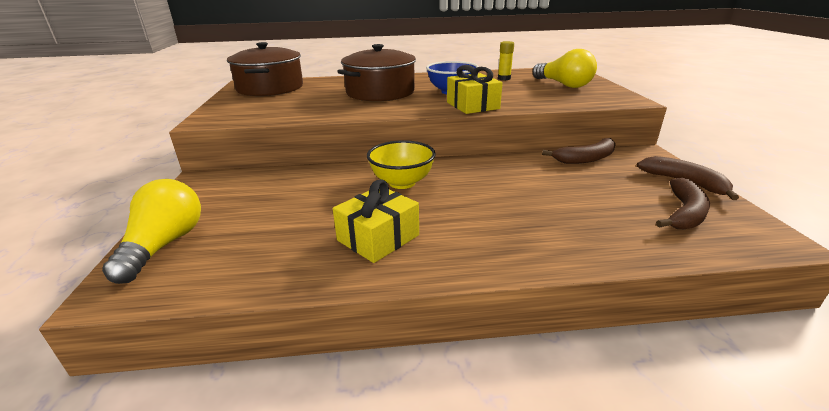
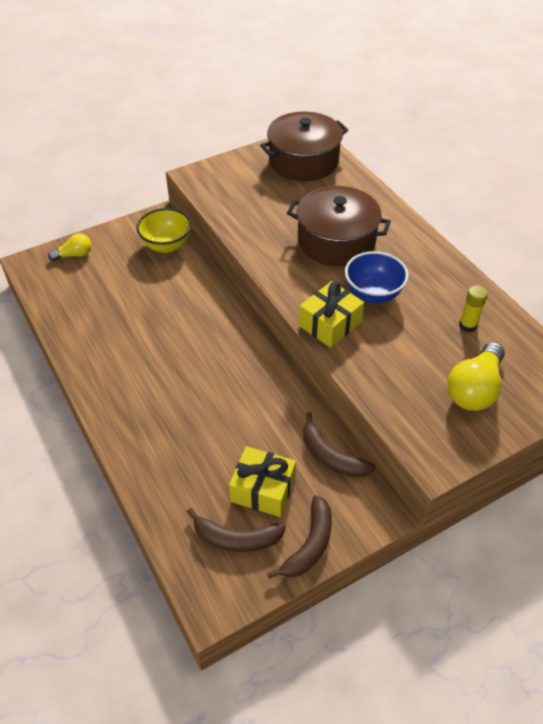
camera: 65 degrees right, 20 degrees up
yellow light bulb [102,179,201,284] -> yellow light bulb [48,233,92,261], size x0.58
yellow gift [333,179,419,263] -> yellow gift moved to [229,446,296,517]
yellow bowl [367,140,436,189] -> yellow bowl moved to [136,208,192,253]

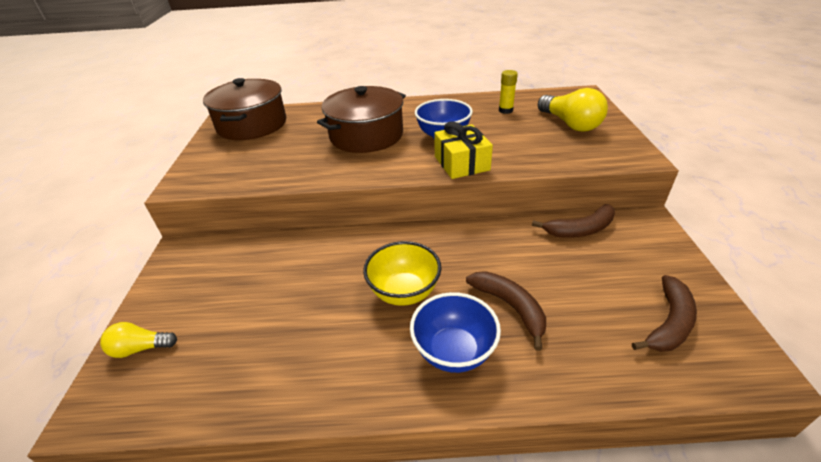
camera: 60 degrees left, 10 degrees down
yellow light bulb [48,233,92,261] -> yellow light bulb turned 105 degrees counterclockwise [100,322,177,358]
yellow bowl [136,208,192,253] -> yellow bowl moved to [363,241,441,306]
yellow gift [229,446,296,517] -> none
brown banana [267,495,332,579] -> brown banana moved to [466,271,546,351]
none -> blue bowl [410,292,501,373]

